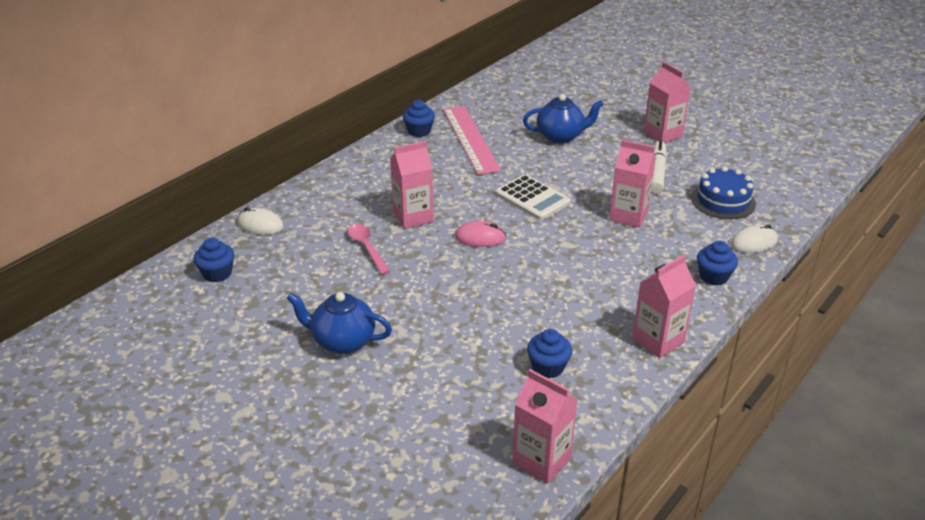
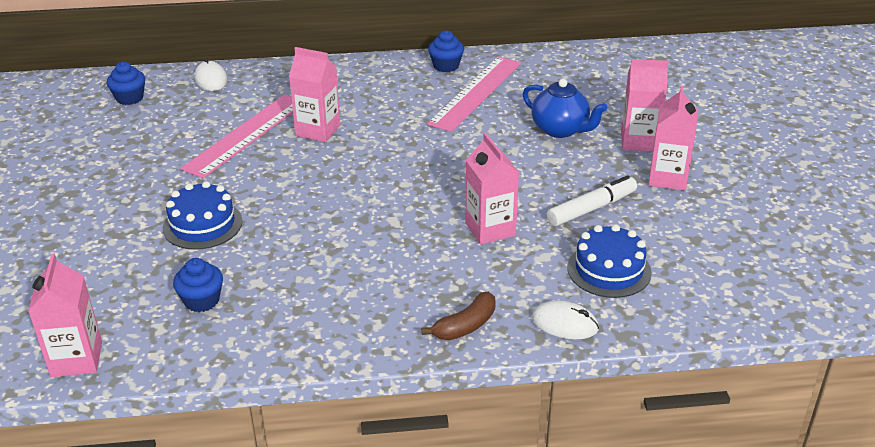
camera: 45 degrees right, 0 degrees up
blue teapot [287,292,392,354] -> none
pink spoon [347,224,390,275] -> pink ruler [181,95,293,178]
pink mouse [455,221,506,247] -> none
white calculator [495,174,571,220] -> none
pink carton [632,255,696,358] -> pink carton moved to [621,59,669,152]
blue cupcake [697,241,738,286] -> brown banana [421,292,496,340]
none -> blue cake [163,181,243,250]

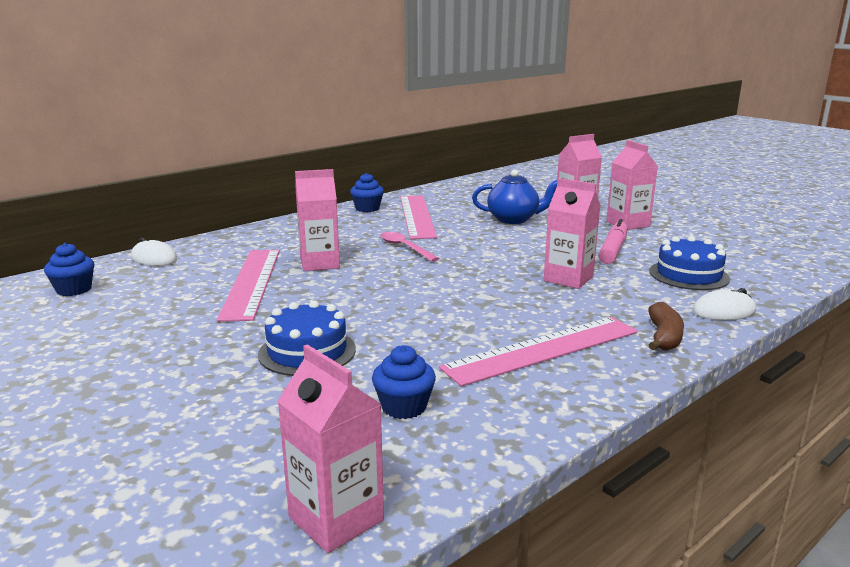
camera: 35 degrees left, 15 degrees down
white marker [547,175,637,226] -> pink marker [599,219,628,264]
none -> pink spoon [381,232,439,262]
none -> pink ruler [439,317,638,387]

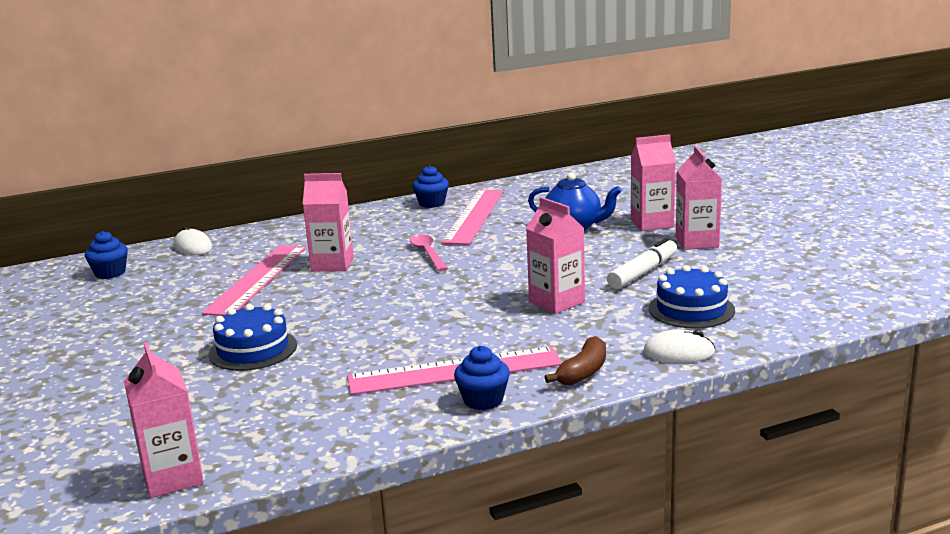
camera: 20 degrees right, 0 degrees up
blue cupcake [372,345,436,419] -> blue cupcake moved to [454,346,510,410]
pink marker [599,219,628,264] -> white marker [607,238,677,289]

